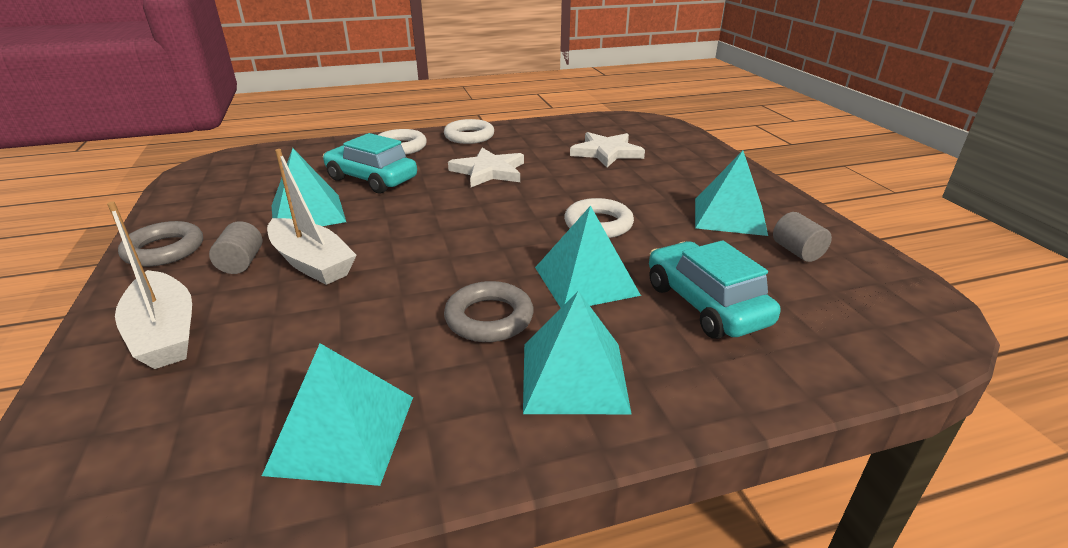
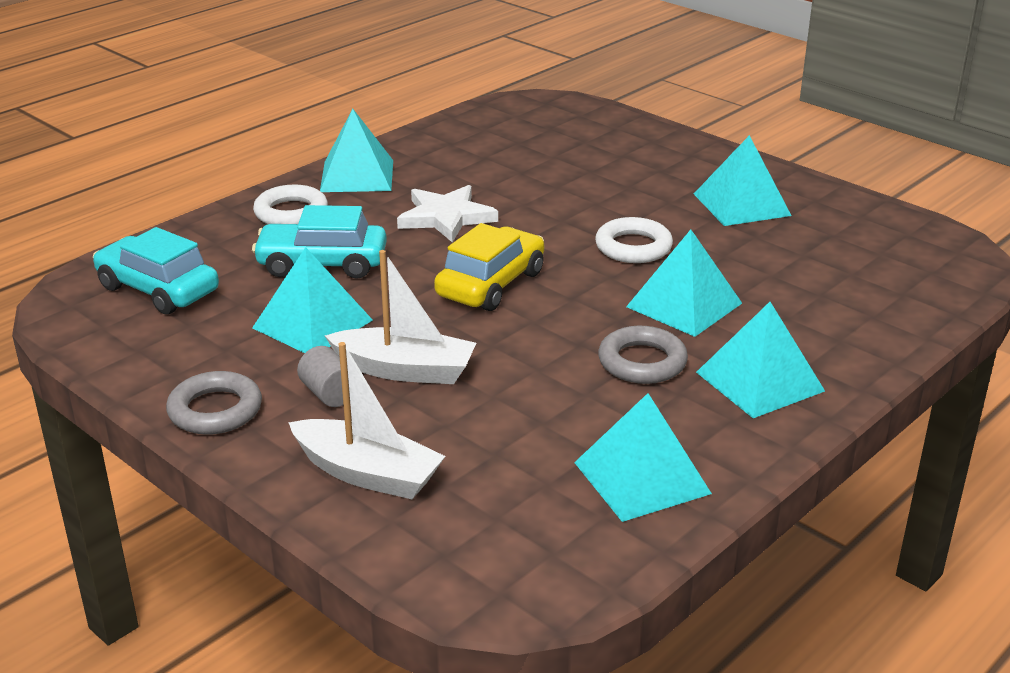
camera: 30 degrees left, 0 degrees up
white ring [444,119,494,144] -> turquoise pyramid [320,109,393,192]
white star [570,132,645,167] -> none
turquoise car [649,240,780,339] -> turquoise car moved to [93,227,219,315]
grey cylinder [773,212,832,262] -> none
none -> yellow car [434,223,544,311]

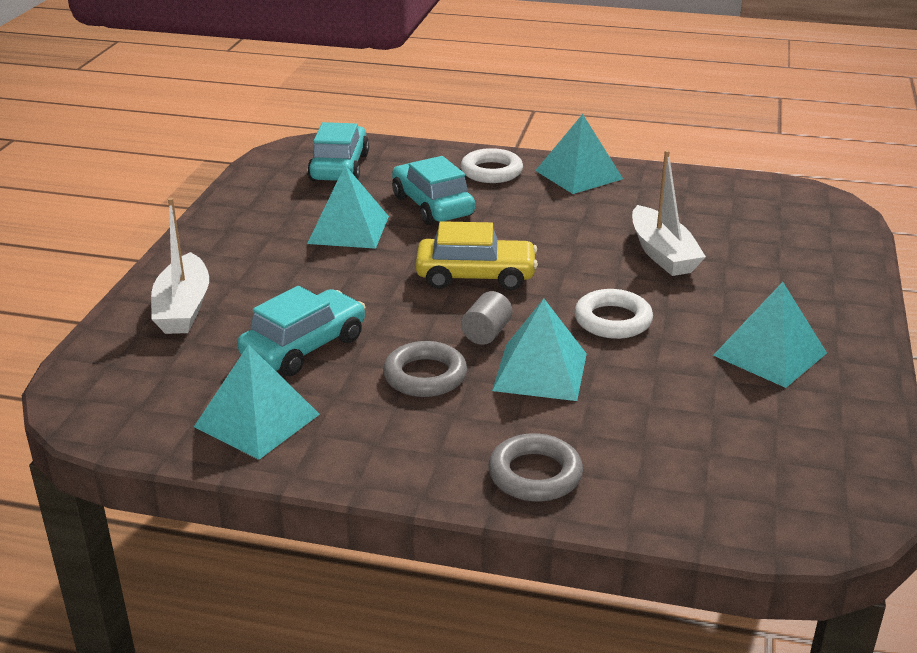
camera: 60 degrees right, 0 degrees up
grey ring [166,371,262,435] -> grey ring moved to [488,433,583,502]
grey cylinder [297,346,350,407] -> grey cylinder moved to [461,291,512,345]
white boat [325,250,476,384] -> white boat moved to [632,150,706,276]
white star [397,185,498,243] -> none
turquoise pyramid [696,302,825,418] -> none
none -> turquoise car [237,286,366,376]

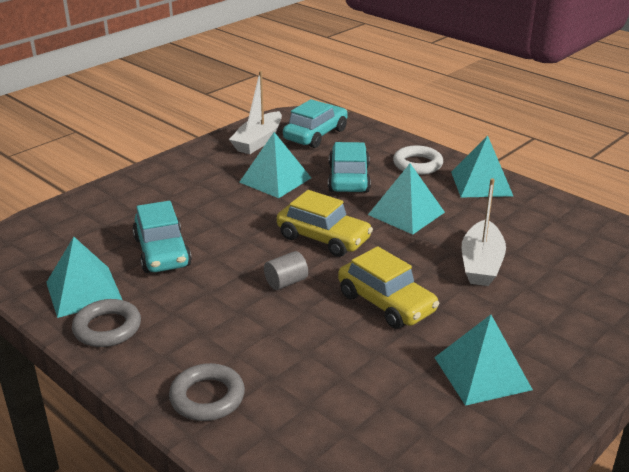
camera: 30 degrees right, 0 degrees up
white boat [151,198,209,334] -> white boat moved to [229,71,282,154]
turquoise car [237,286,366,376] -> turquoise car turned 90 degrees clockwise [132,201,192,273]
grey ring [383,341,467,397] -> grey ring moved to [72,299,141,347]
turquoise pyramid [492,299,587,401] -> turquoise pyramid moved to [368,163,445,235]
white ring [574,289,653,339] -> yellow car [338,246,440,329]

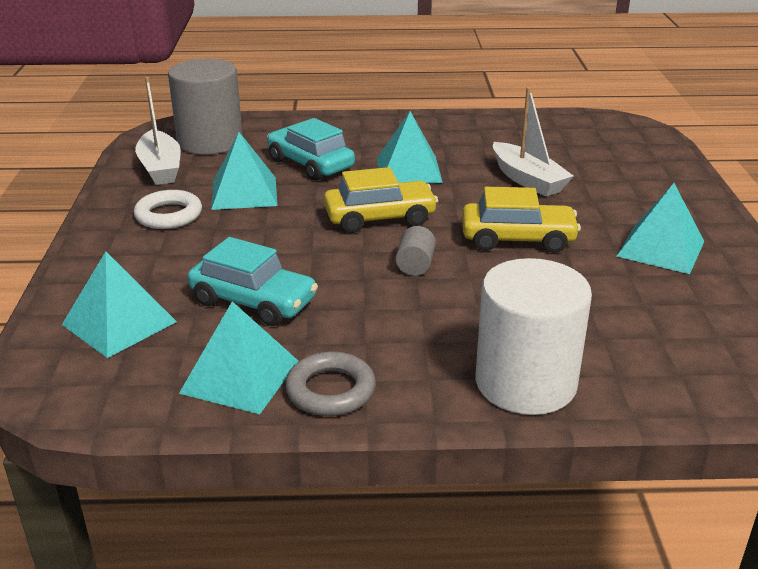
camera: 45 degrees left, 0 degrees up
grey ring [169,363,245,421] -> white cylinder [475,258,592,415]
turquoise car [283,99,348,148] -> grey cylinder [168,59,243,155]
white ring [393,145,443,175] -> white ring moved to [134,190,202,229]
turquoise pyramid [451,135,513,198] -> turquoise pyramid moved to [62,251,177,358]

